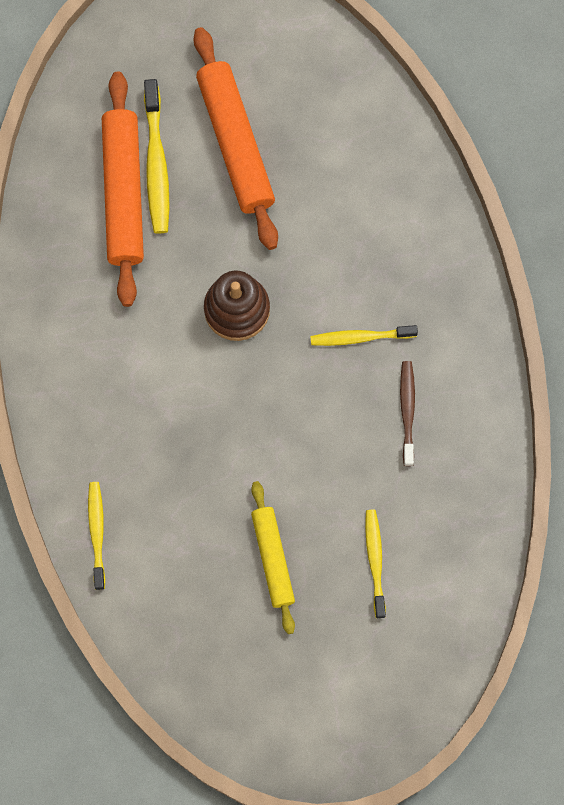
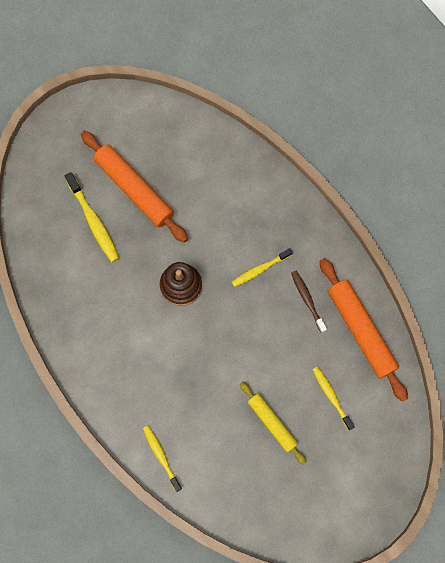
camera: 25 degrees left, 0 degrees up
orange rolling pin [102,72,144,307] -> orange rolling pin moved to [320,258,408,402]

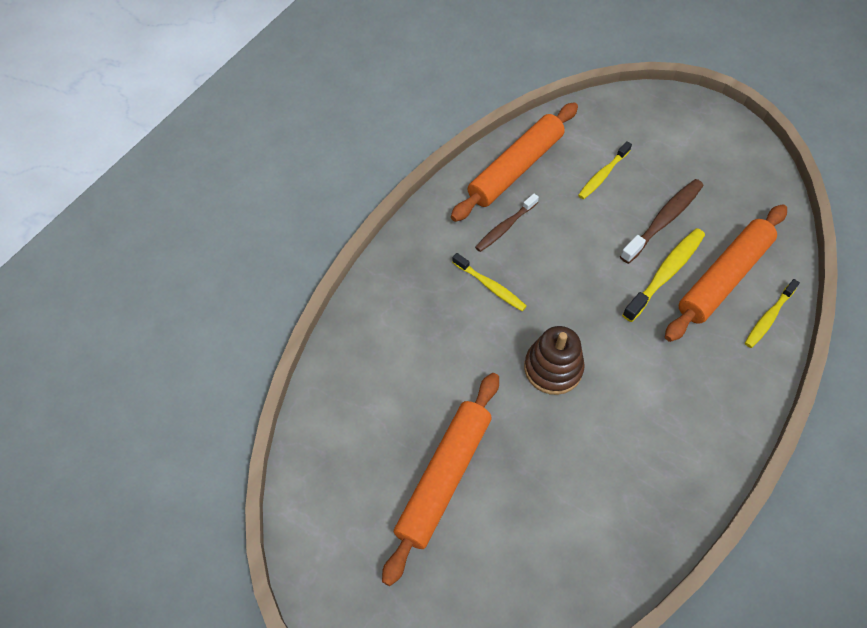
camera: 110 degrees left, 15 degrees down
yellow toothbrush [65,172,119,262] -> yellow toothbrush moved to [622,228,705,322]
yellow rolling pin [240,382,306,465] -> brown toothbrush [620,179,704,264]
none -> orange rolling pin [665,204,787,342]

